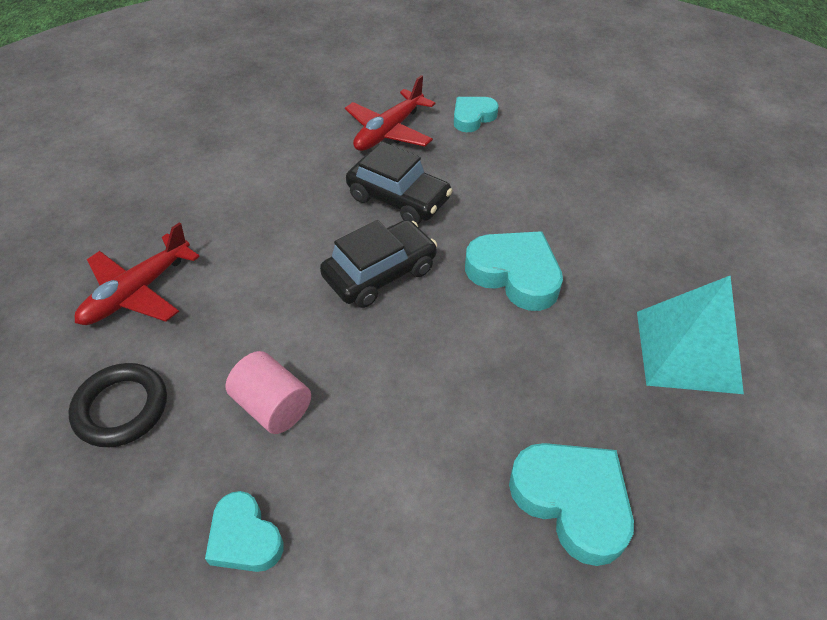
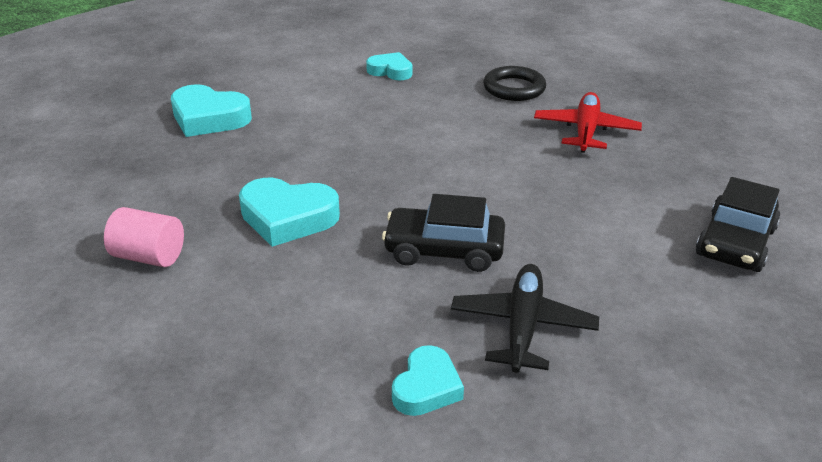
camera: 155 degrees right, 15 degrees down
pink cylinder [225,351,311,434] -> pink cylinder moved to [104,207,184,267]
black car [320,220,437,308] -> black car moved to [696,177,780,272]
red plane [345,75,436,151] -> black plane [451,264,599,373]
turquoise pyramid [637,275,744,394] -> none

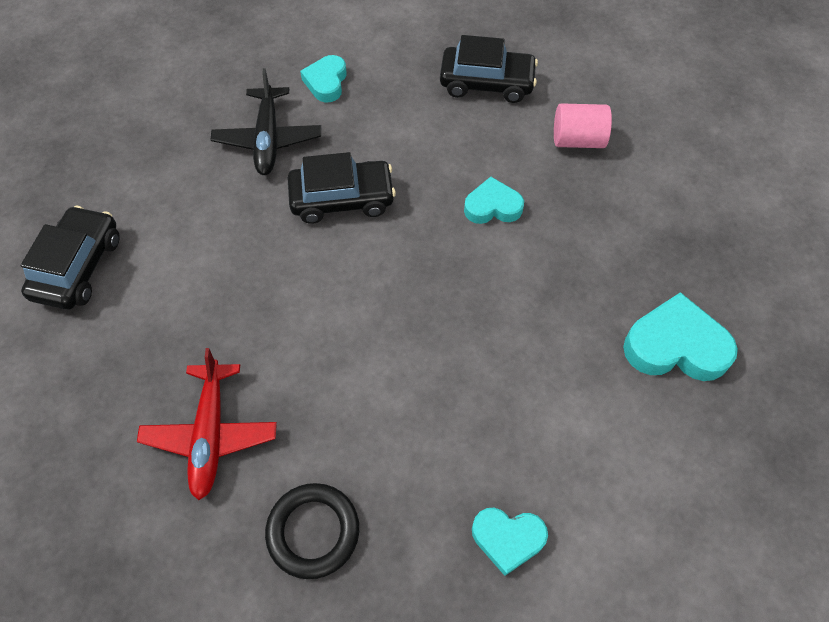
camera: 165 degrees right, 25 degrees up
turquoise heart [239,178,340,247] -> turquoise heart [464,177,524,224], size x0.63
none -> black car [440,35,538,103]

